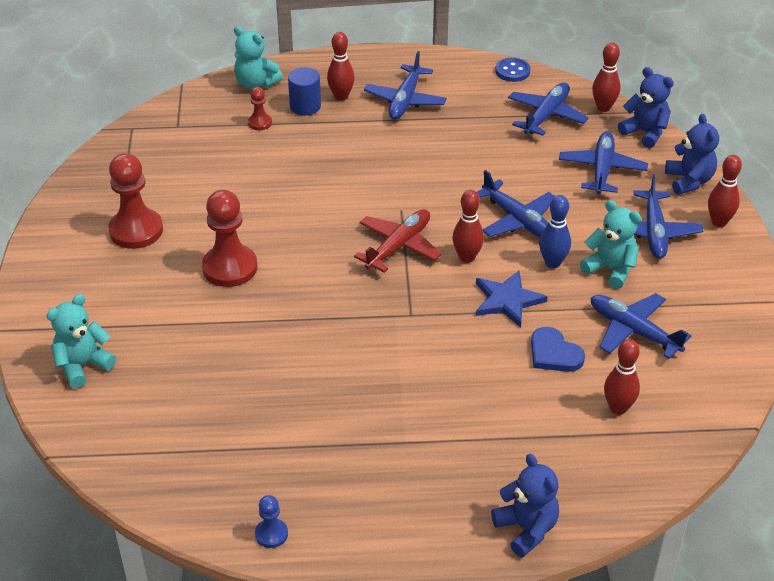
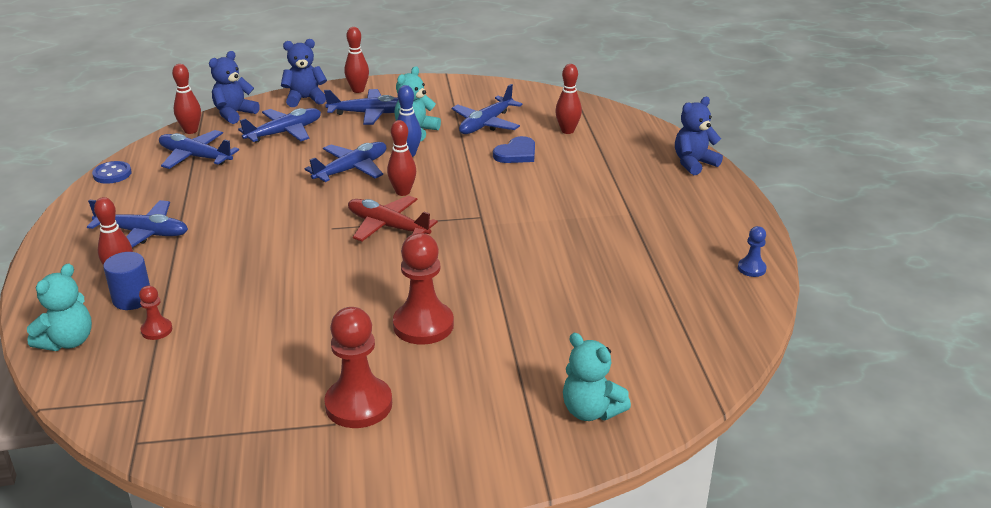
camera: 95 degrees left, 10 degrees down
blue star [476,271,548,328] -> none
blue plane [559,131,648,194] -> blue plane turned 135 degrees clockwise [238,108,321,143]

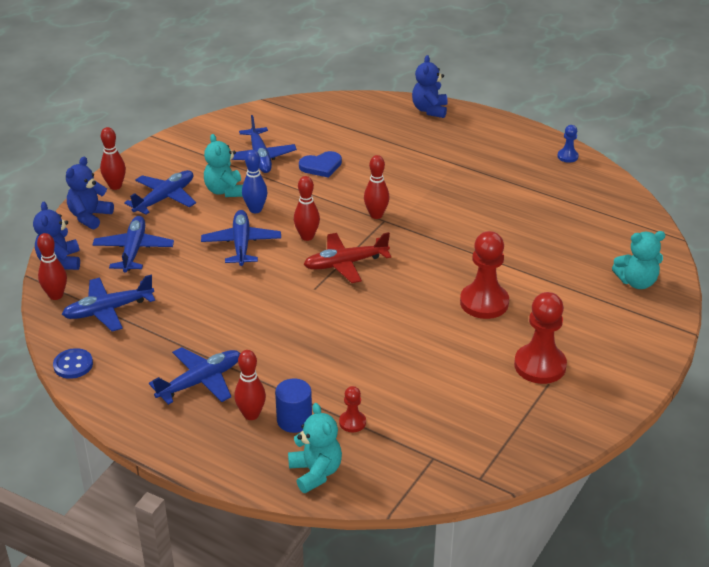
camera: 50 degrees left, 5 degrees up
blue heart [493,136,535,163] -> blue heart turned 75 degrees clockwise [299,151,342,178]
red bowling pin [555,64,582,134] -> red bowling pin moved to [364,155,390,219]

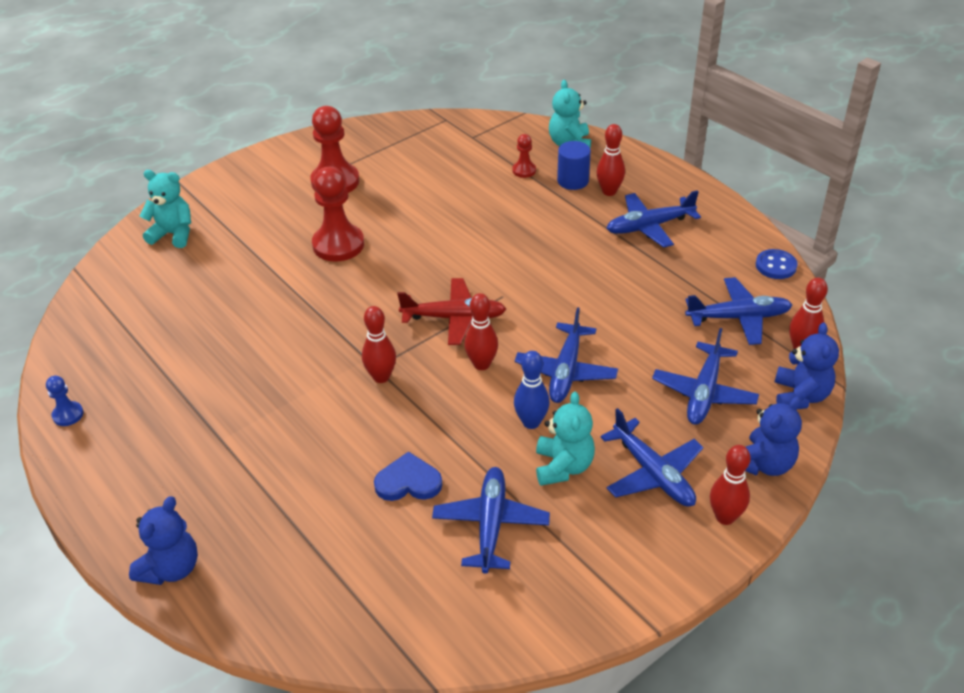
camera: 160 degrees left, 5 degrees up
blue plane [124,170,196,215] -> blue plane turned 90 degrees counterclockwise [600,408,703,507]

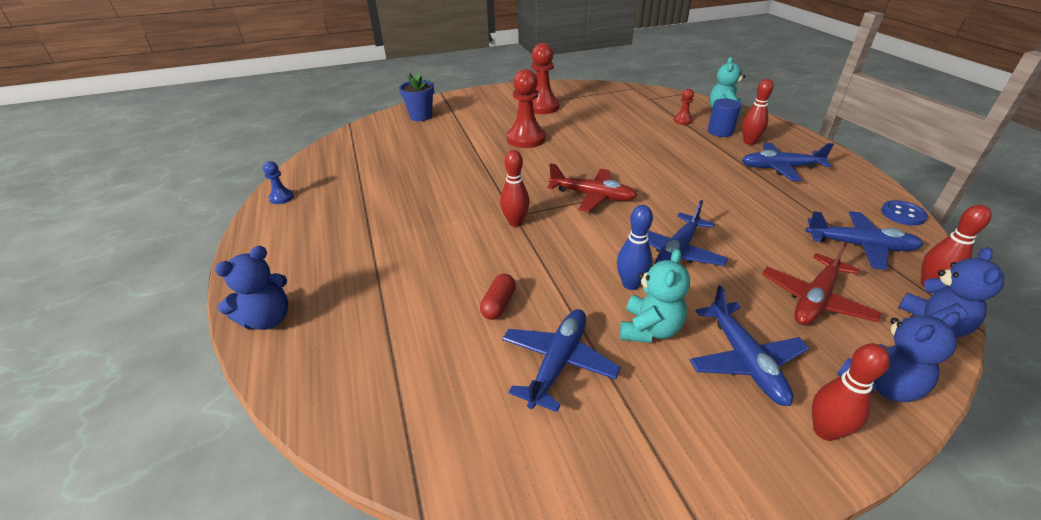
camera: 20 degrees right, 5 degrees down
turquoise teddy bear [139,170,191,248] -> blue flower pot [399,72,434,121]
blue heart [374,452,442,501] -> red capsule [480,274,516,320]
red bowling pin [464,293,498,370] -> none
blue plane [652,328,759,425] -> red plane [762,242,881,325]

